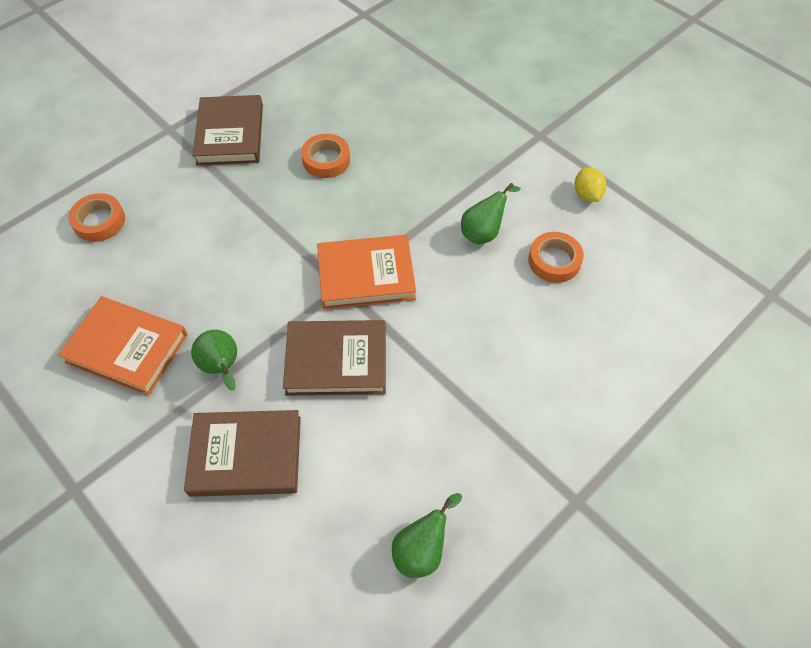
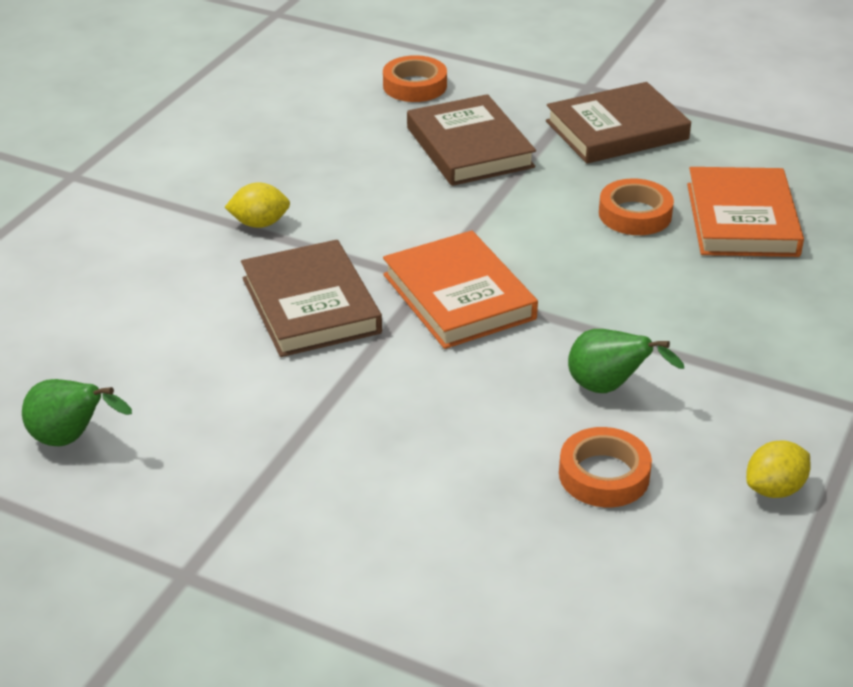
camera: 70 degrees right, 20 degrees down
orange book [58,296,188,396] -> orange book moved to [687,167,804,257]
brown book [184,410,301,497] -> brown book moved to [407,94,536,186]
green pear [191,330,237,391] -> yellow lemon [225,182,290,228]

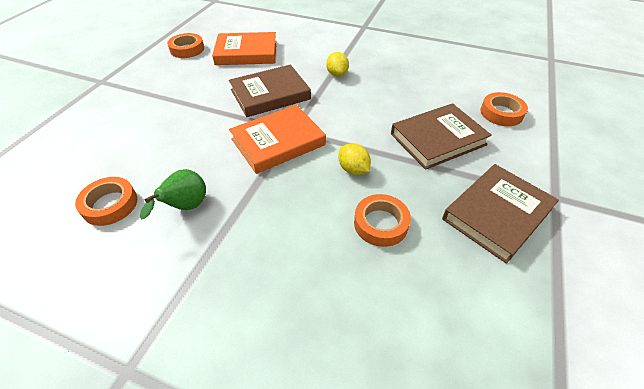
camera: 85 degrees right, 10 degrees up
green pear [22,379,132,446] -> orange tape [167,33,204,58]
brown book [546,82,691,164] -> brown book turned 75 degrees clockwise [442,164,559,264]
orange book [687,167,804,257] -> orange book moved to [212,32,276,65]
yellow lemon [746,440,811,498] -> yellow lemon moved to [338,143,371,175]

